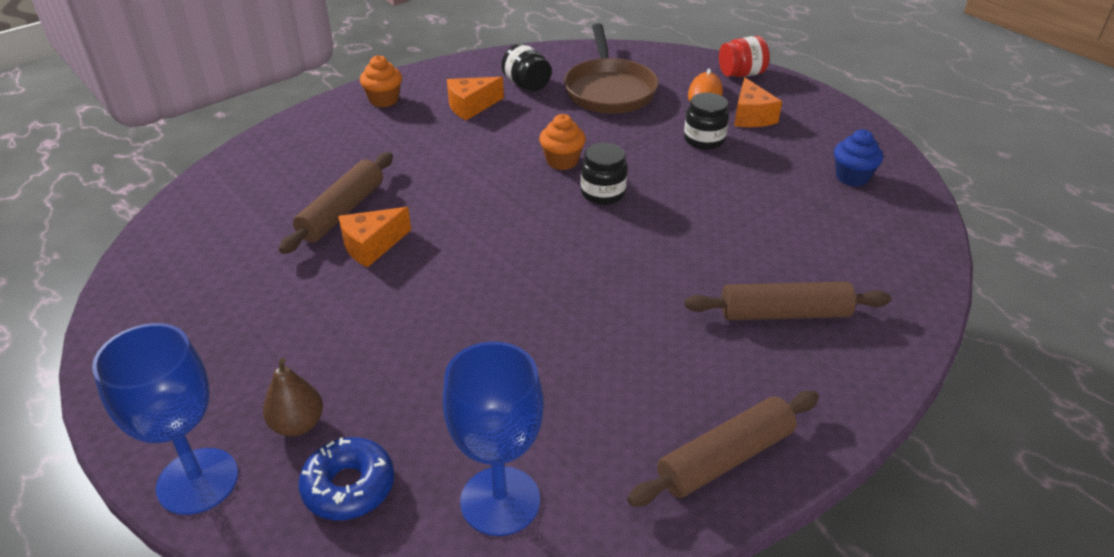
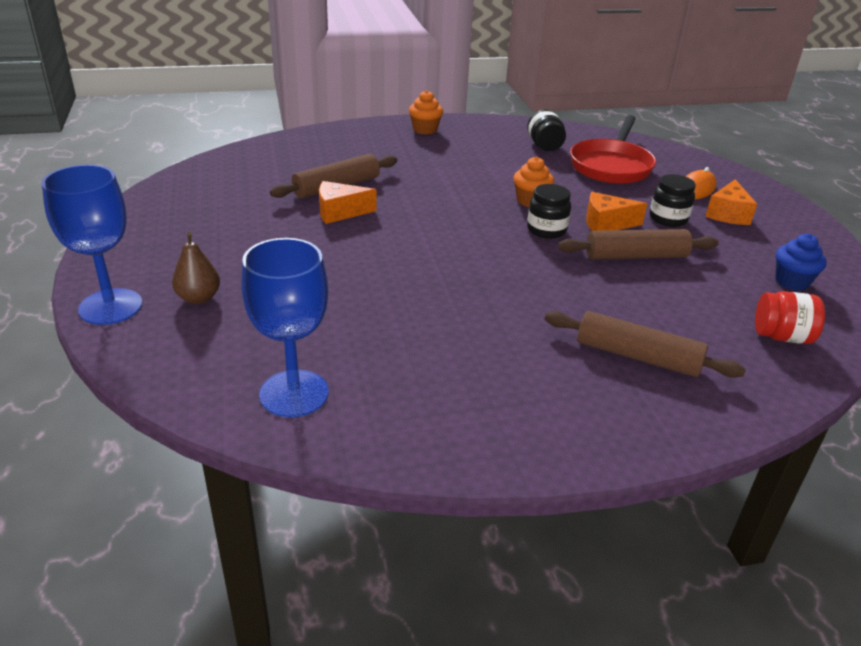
camera: 25 degrees right, 5 degrees down
blue donut [298,437,395,520] -> none
orange cheese [447,77,504,120] -> orange cheese moved to [586,192,647,231]
brown pan [564,23,659,114] -> red pan [570,115,656,184]
brown rolling pin [627,391,819,507] -> brown rolling pin moved to [558,229,719,260]
red jar [719,36,770,77] -> red jar moved to [755,291,825,344]

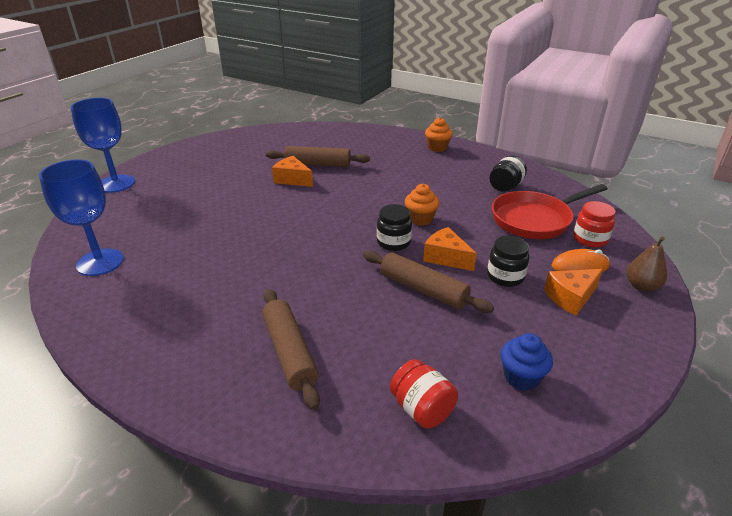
camera: 45 degrees right, 0 degrees up
brown pear [172,232,220,304] -> brown pear moved to [627,237,667,292]
none -> red jar [573,201,616,248]

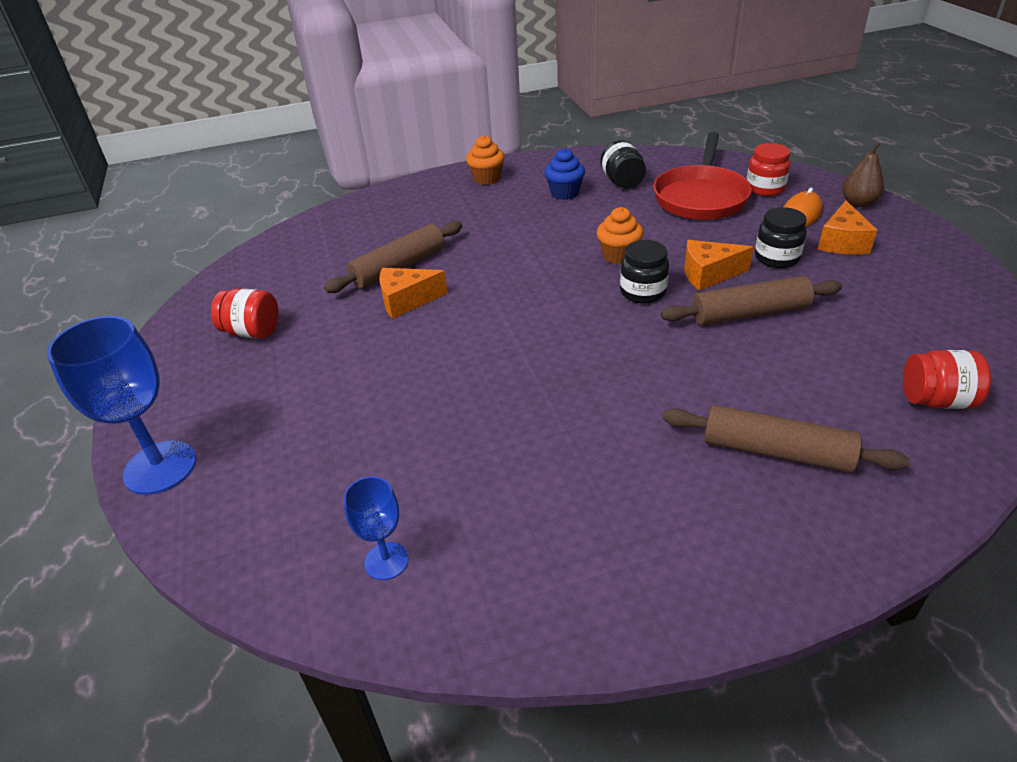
camera: 45 degrees left, 5 degrees up
blue goblet [39,159,124,276] -> blue goblet [343,476,408,580], size x0.54
blue cupcake [501,333,553,391] -> blue cupcake moved to [544,148,585,200]
none -> red jar [211,288,279,338]

